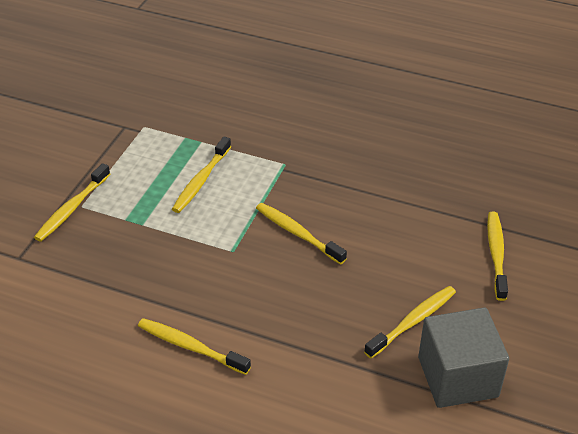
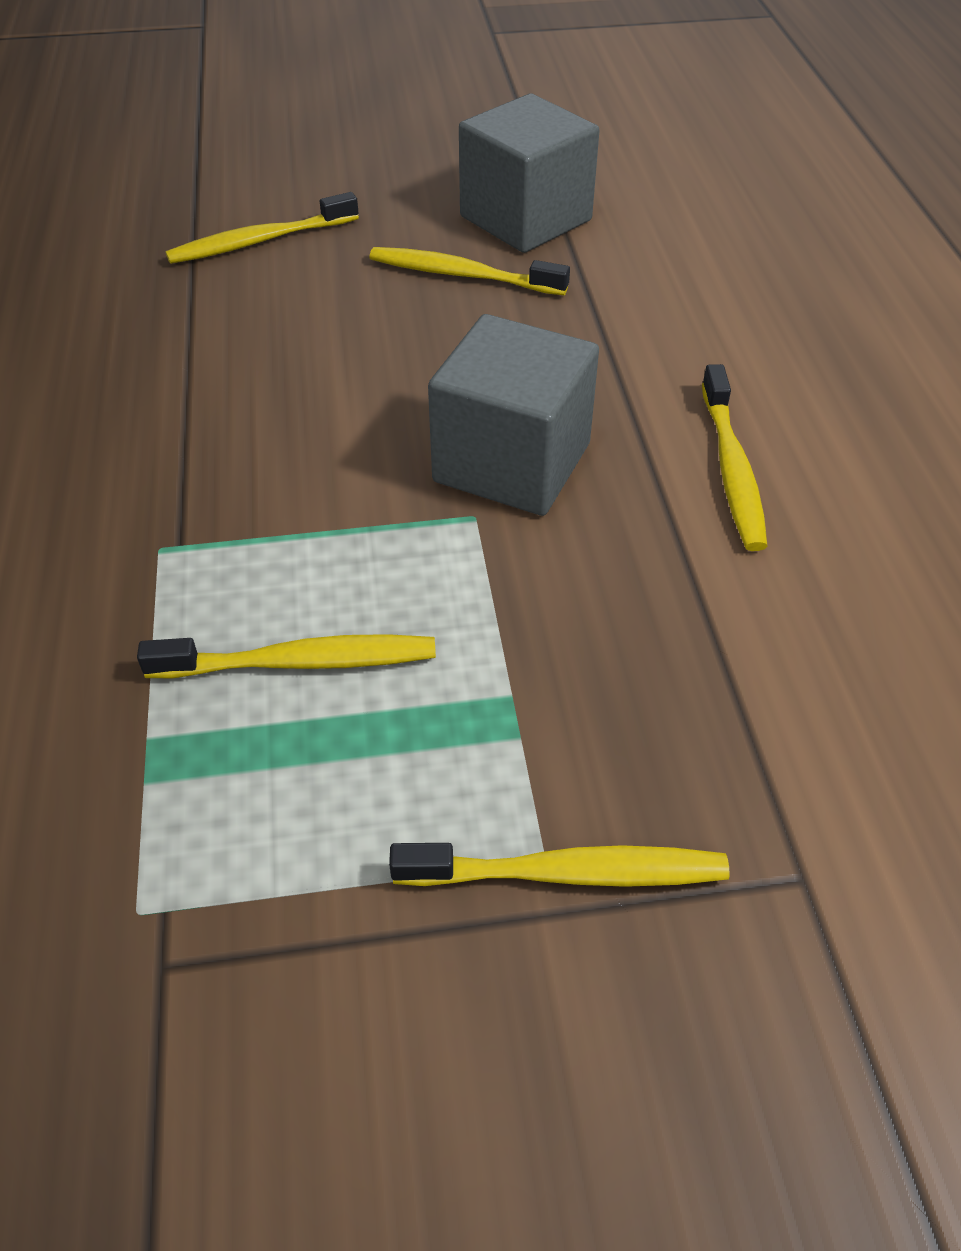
camera: 120 degrees left, 5 degrees up
yellow toothbrush [256,203,347,264] -> none
none -> grey cube [428,314,599,516]

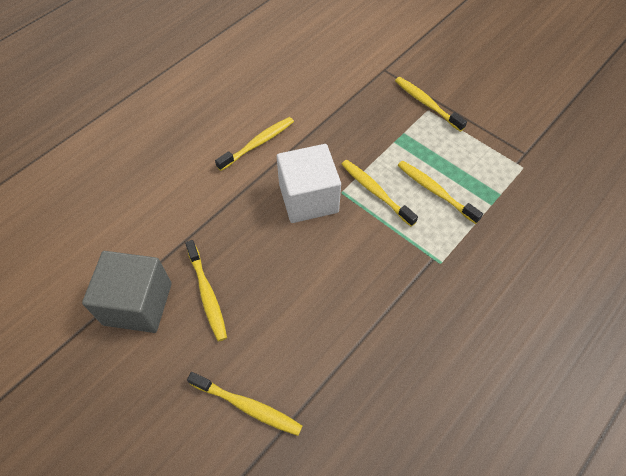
camera: 130 degrees left, 10 degrees up
grey cube [428,314,599,516] -> white cube [277,144,341,223]
none -> yellow toothbrush [341,160,418,227]

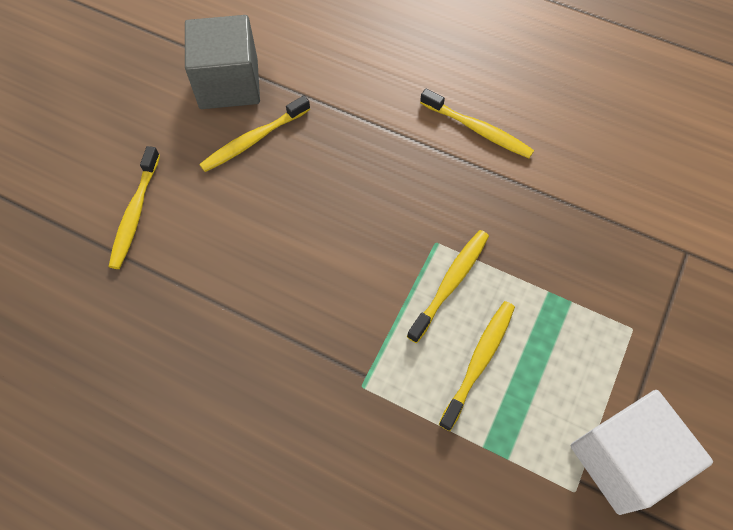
camera: 75 degrees right, 5 degrees up
white cube [277,144,341,223] -> white cube moved to [571,390,713,515]
yellow toothbrush [395,77,467,132] -> none

